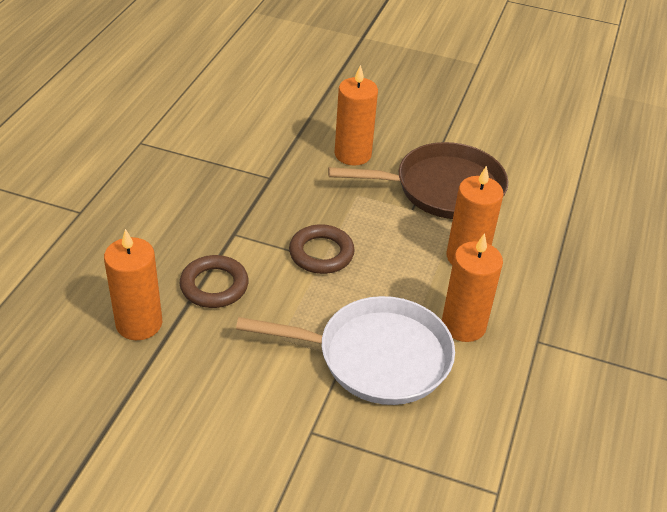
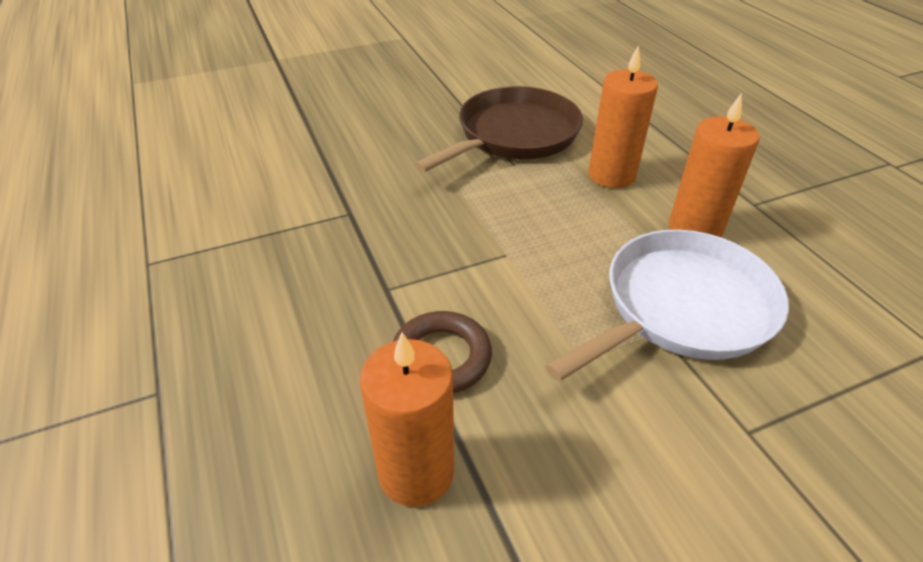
camera: 40 degrees left, 0 degrees up
brown ring [289,224,355,274] -> none
orange candle [335,65,378,166] -> none

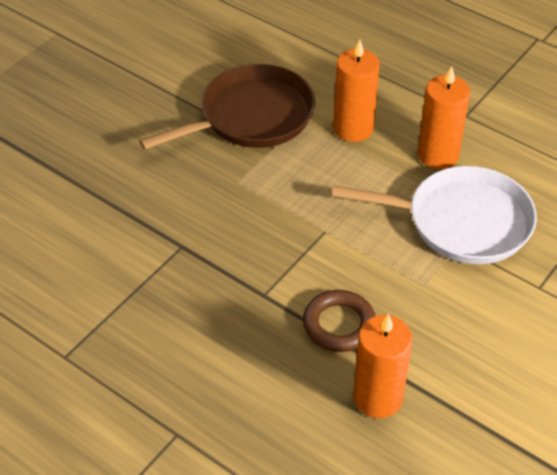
camera: 30 degrees left, 5 degrees up
brown pan [414,86,583,172] -> brown pan turned 45 degrees clockwise [139,64,315,150]
white pan [545,229,789,382] -> white pan turned 75 degrees clockwise [332,166,537,264]

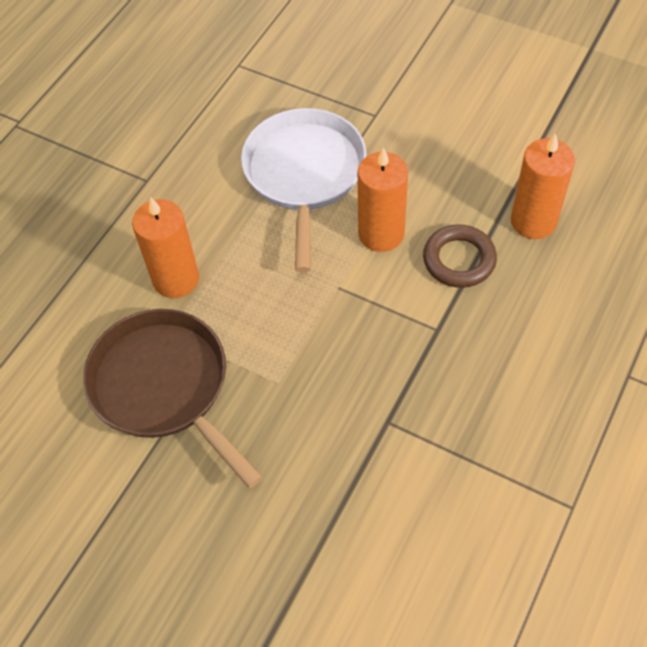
camera: 95 degrees left, 10 degrees up
orange candle [418,66,470,169] -> orange candle moved to [358,147,408,252]

